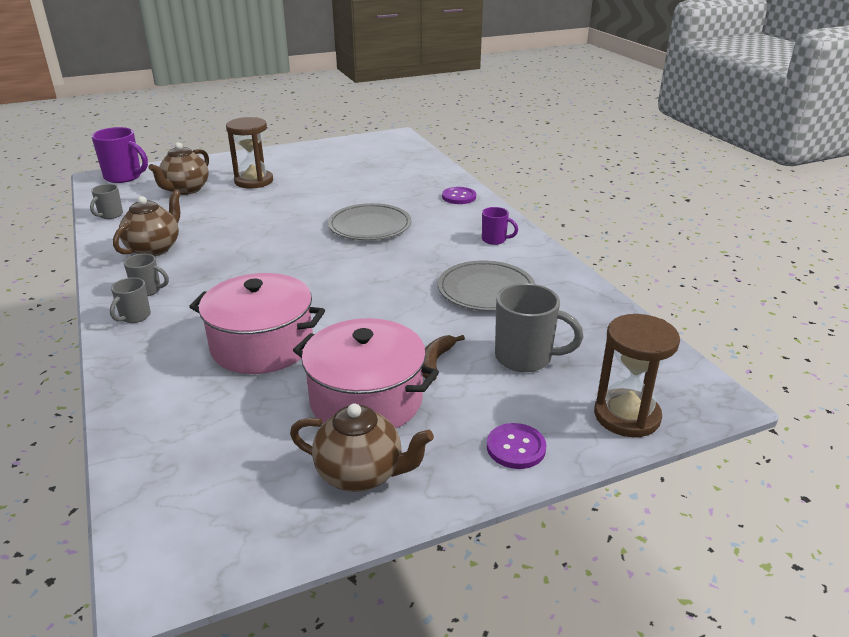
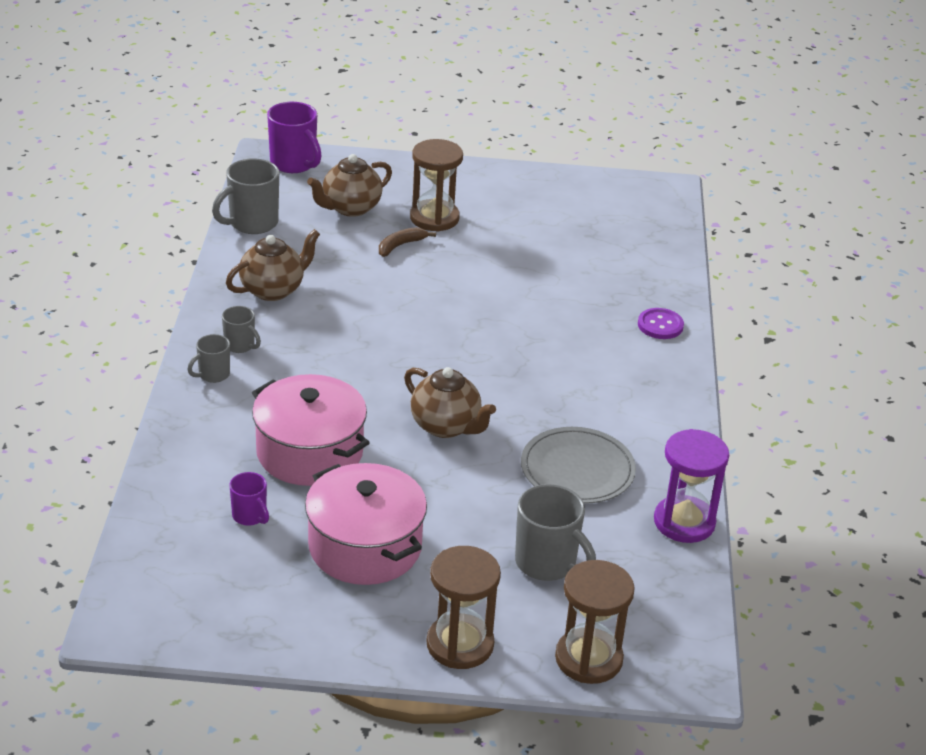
camera: 25 degrees right, 5 degrees up
grey mug [90,184,123,219] -> grey mug [212,158,279,234], size x1.76
brown teapot [290,403,434,492] -> brown teapot moved to [404,367,496,438]
grey plate [328,203,412,240] -> none
brown banana [423,335,465,381] -> brown banana moved to [379,227,436,257]
purple mug [482,207,518,245] -> purple mug moved to [230,472,269,526]
purple button [487,423,546,469] -> brown hourglass [426,546,501,669]
none -> purple hourglass [654,429,729,543]

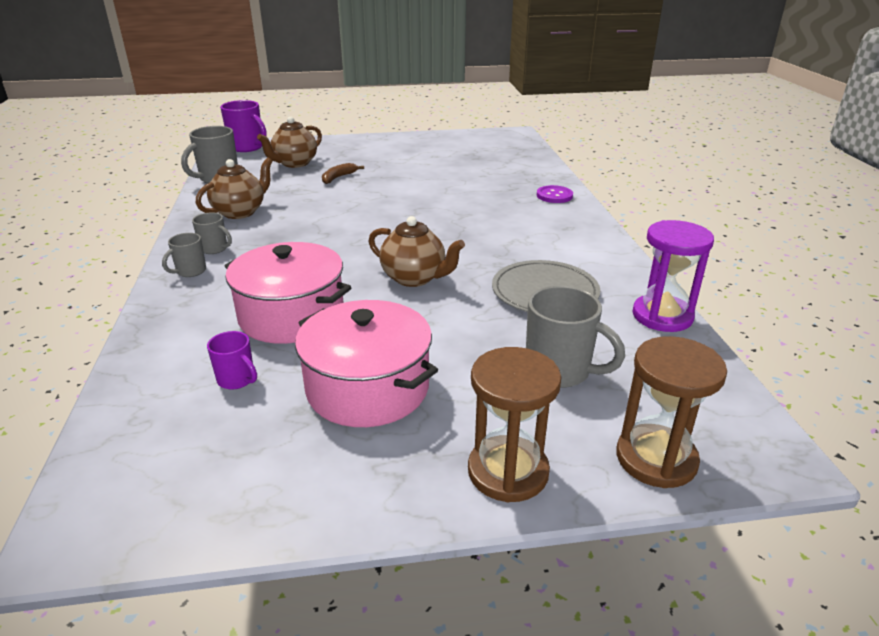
camera: 10 degrees left, 5 degrees down
brown hourglass [410,139,463,232] -> none

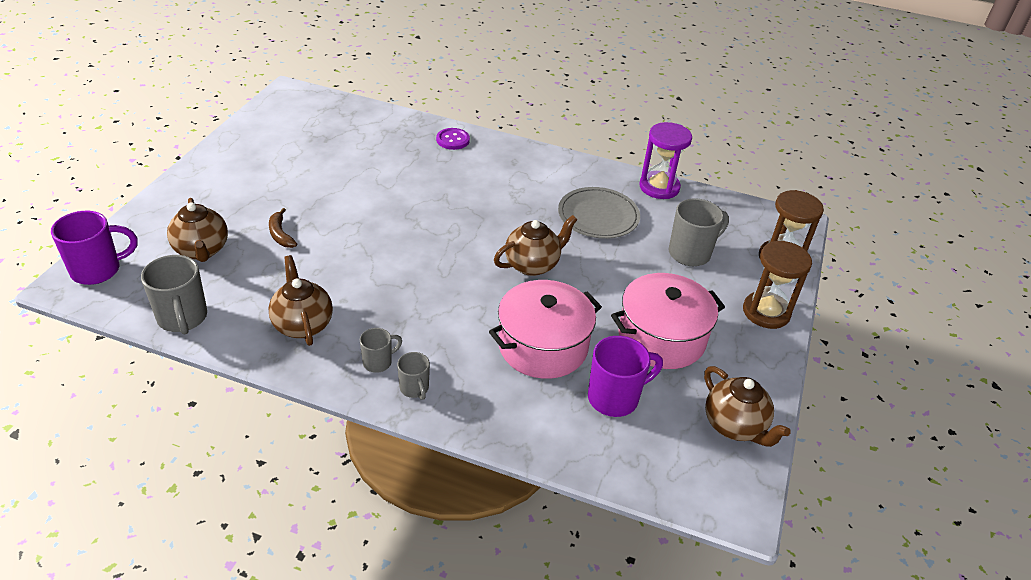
camera: 65 degrees left, 10 degrees up
purple mug [207,331,257,390] -> purple mug [588,336,663,417], size x1.76
none -> brown teapot [704,366,791,447]

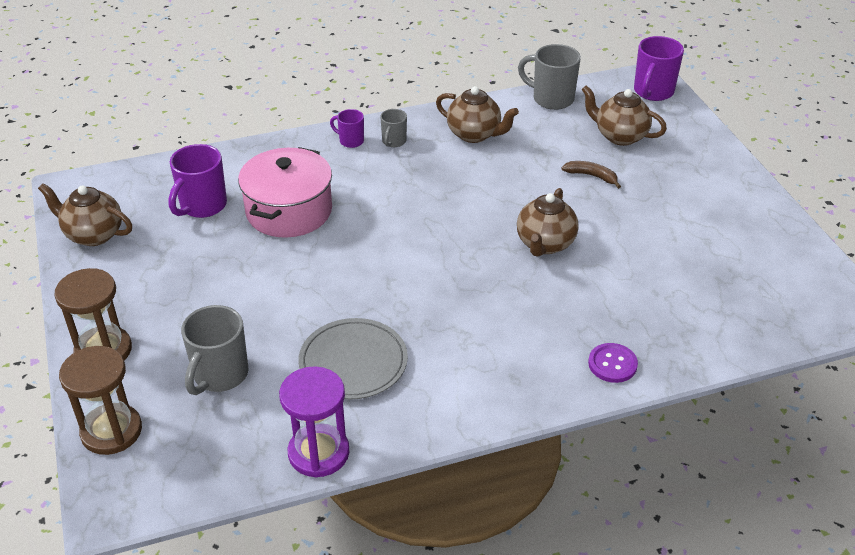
camera: 145 degrees right, 0 degrees up
grey mug [397,352,430,400] -> purple mug [330,109,364,148]
brown teapot [494,215,577,276] -> brown teapot moved to [517,188,579,257]
pink pot [611,273,725,369] -> none

